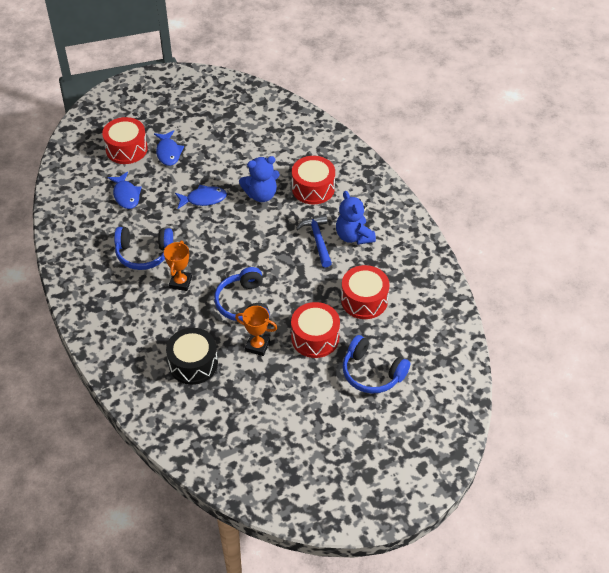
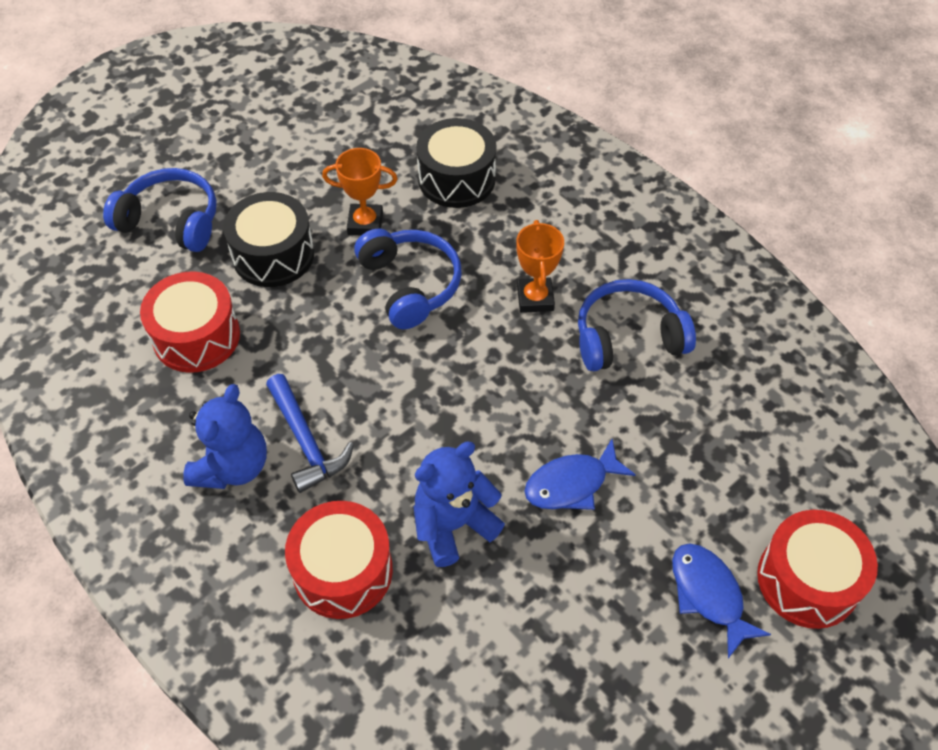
camera: 165 degrees right, 5 degrees up
blue fish [107,172,142,209] -> none
red drum [291,302,340,358] -> black drum [223,192,315,287]
blue teddy bear [336,191,376,245] -> blue teddy bear turned 60 degrees clockwise [183,384,267,489]

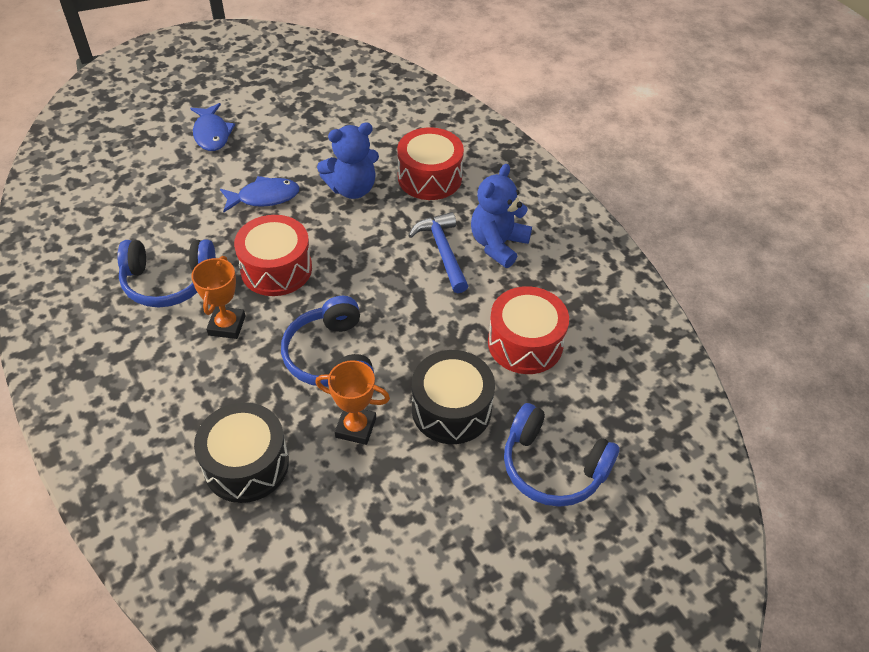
camera: 170 degrees left, 5 degrees down
red drum [757,510,878,629] -> red drum moved to [234,215,312,296]

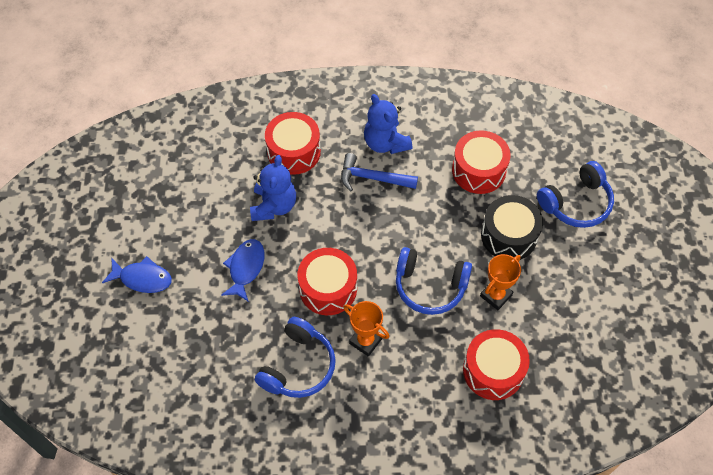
camera: 60 degrees left, 10 degrees up
black drum [194,402,289,503] -> red drum [463,329,530,400]

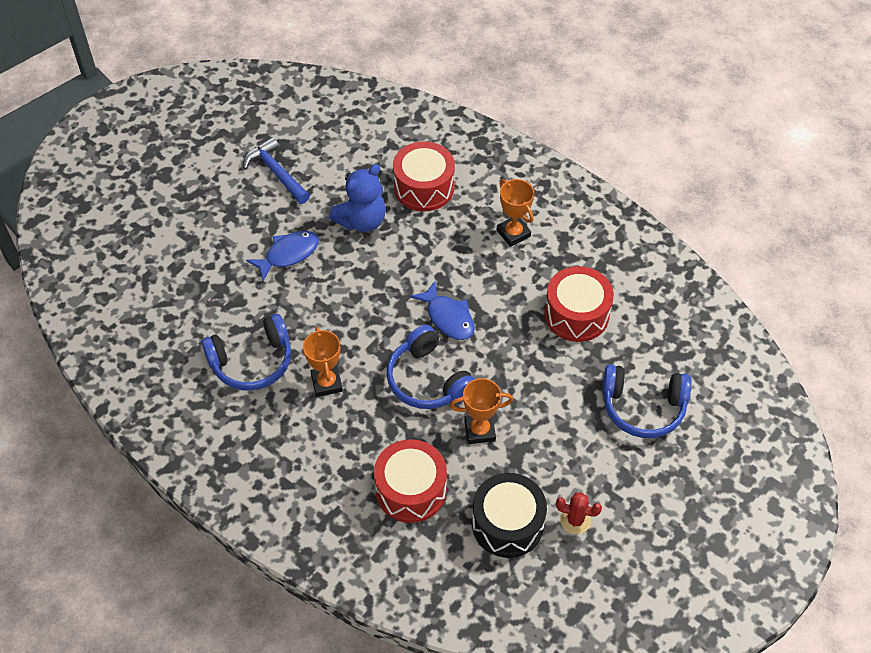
camera: 40 degrees right, 5 degrees down
blue fish [102,256,172,293] -> blue fish moved to [410,281,475,340]
red drum [297,248,357,315] -> none
blue hammer [341,153,418,191] -> blue hammer moved to [243,137,310,204]
blue teddy bear [364,94,412,154] -> orange trophy [497,179,534,247]
black drum [481,195,543,260] -> black drum moved to [472,473,547,558]
none -> red cactus [556,492,602,534]

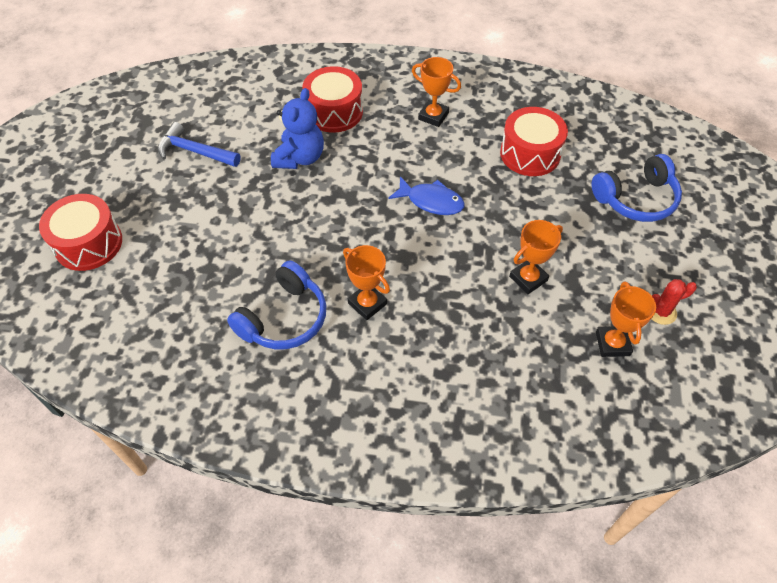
camera: 30 degrees left, 0 degrees up
blue fish [246,231,319,281] -> none
red drum [374,439,447,523] -> red drum moved to [39,194,122,271]
blue headphones [386,325,475,409] -> none
black drum [472,473,547,558] -> orange trophy [596,282,656,357]

